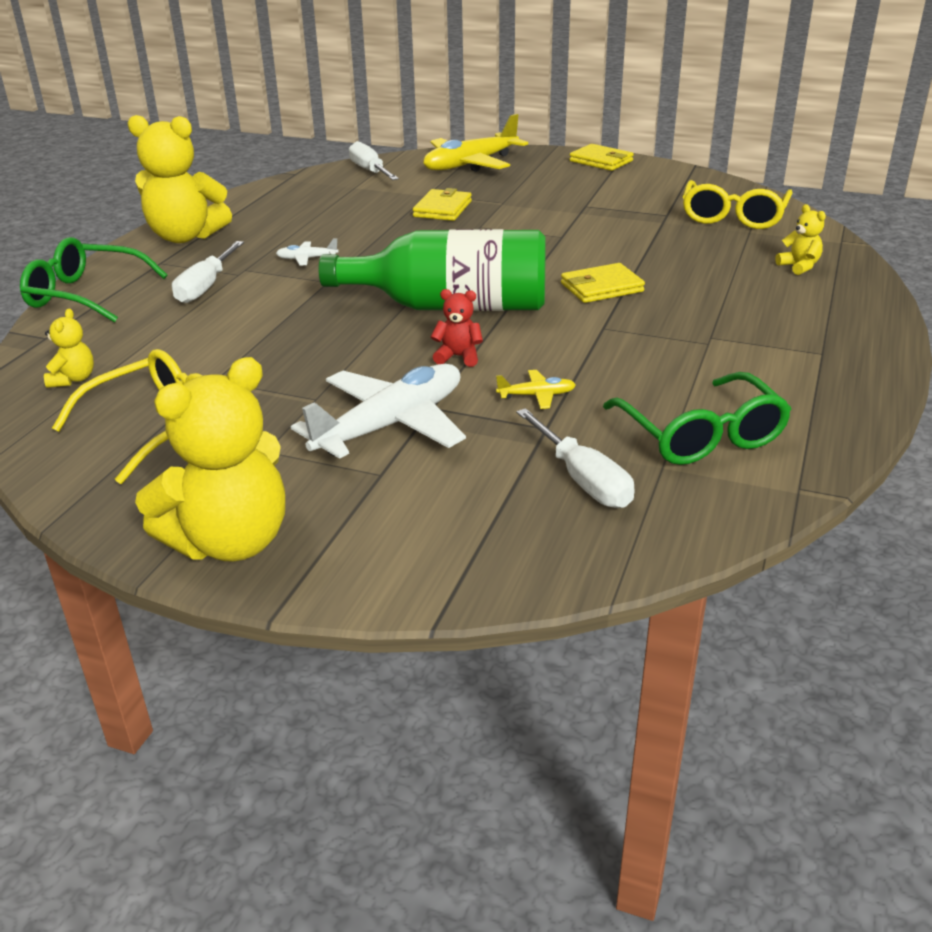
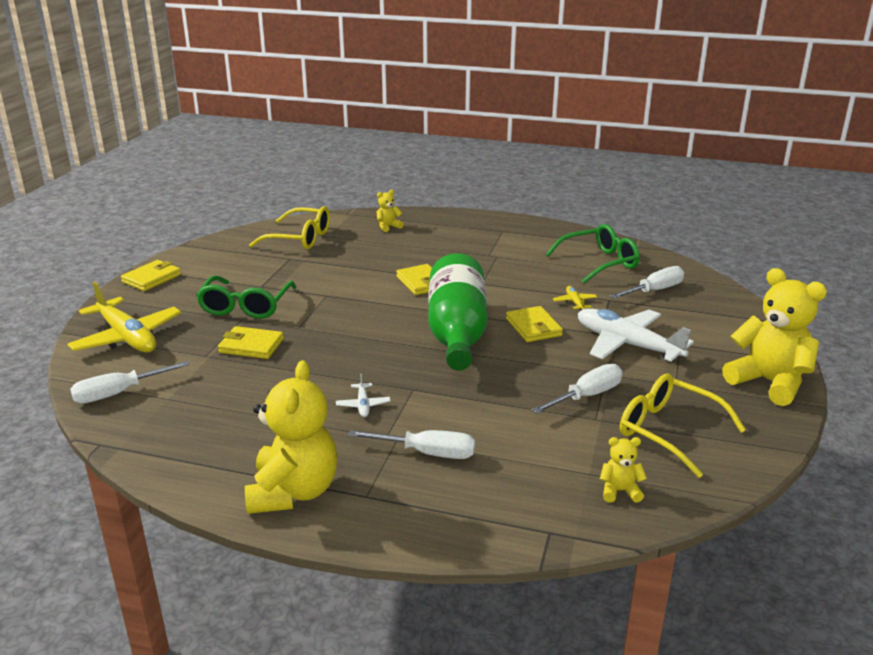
camera: 95 degrees left, 5 degrees down
green glasses [20,237,167,323] -> green glasses moved to [196,276,296,319]
red teddy bear [431,289,483,367] -> yellow wallet [506,306,563,342]
none -> white screwdriver [532,364,622,414]

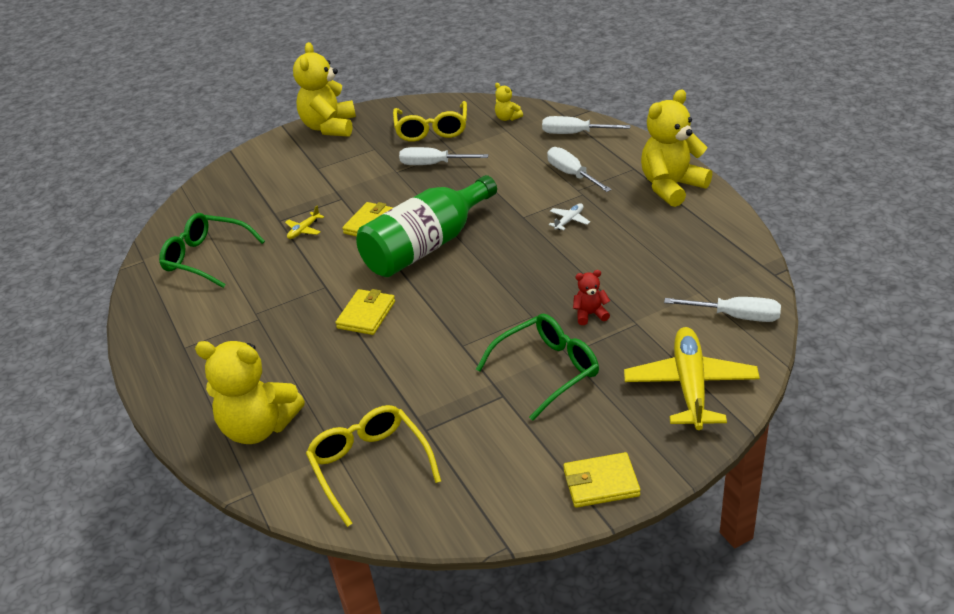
camera: 130 degrees left, 10 degrees up
yellow wallet [218,326,284,359] -> red teddy bear [573,270,610,325]
yellow teddy bear [376,189,403,232] -> yellow teddy bear [195,341,305,444], size x2.22
white plane [578,308,694,362] -> none
white screwdriver [610,266,684,299] -> white screwdriver moved to [542,116,631,134]

